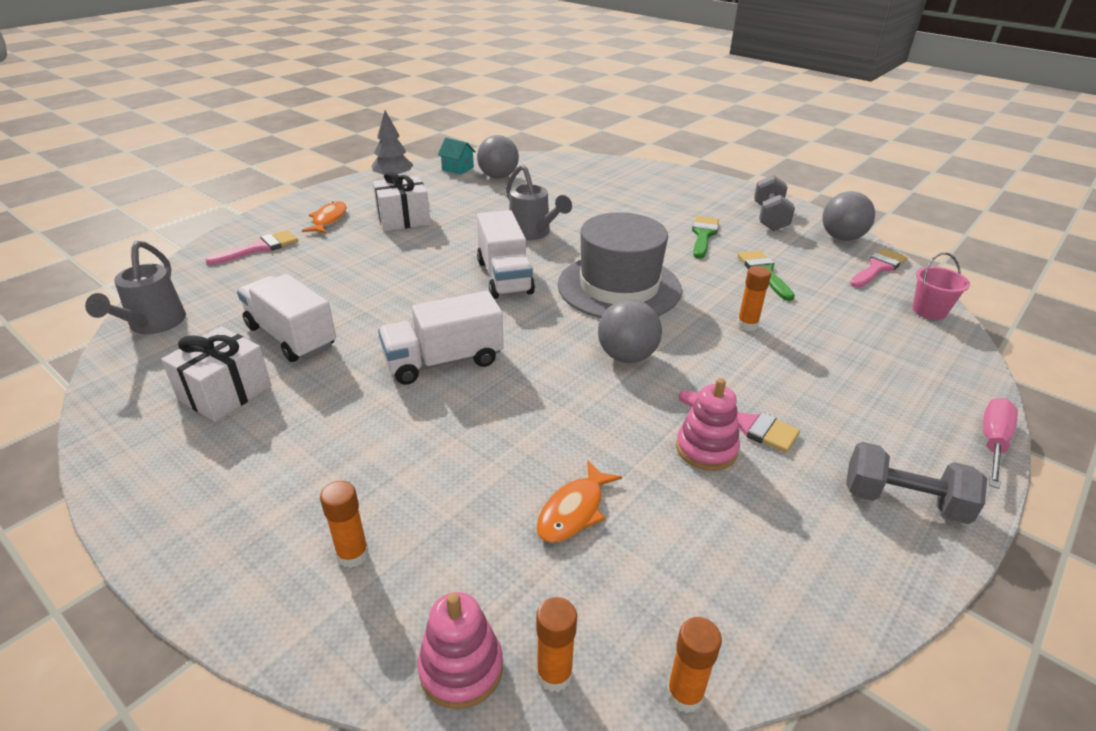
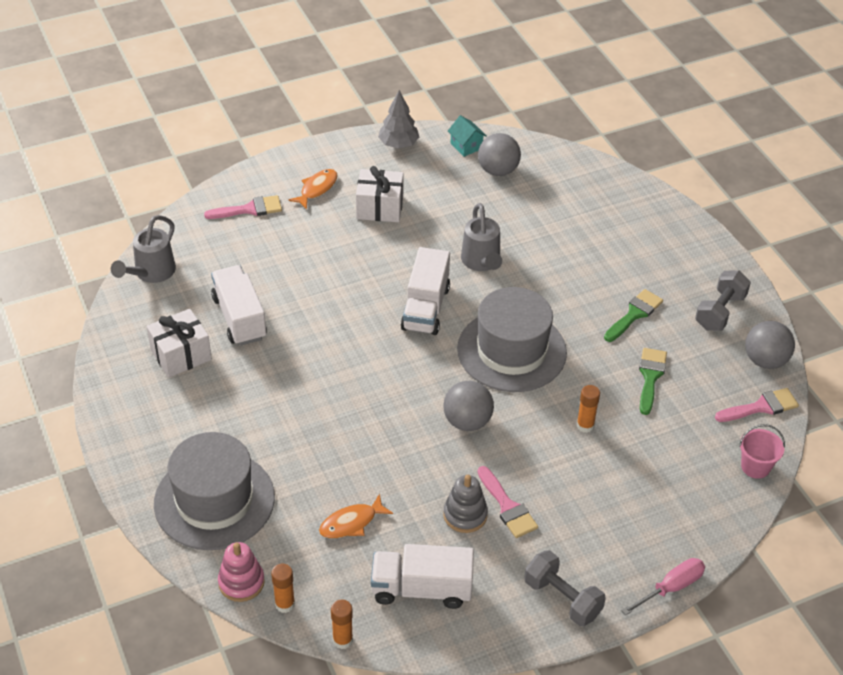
camera: 25 degrees right, 10 degrees up
orange glue stick [320,481,369,568] -> grey hat [154,432,275,550]
white truck [378,291,504,385] -> white truck moved to [371,544,474,609]
pink stacking toy [676,378,740,471] -> grey stacking toy [443,475,488,533]

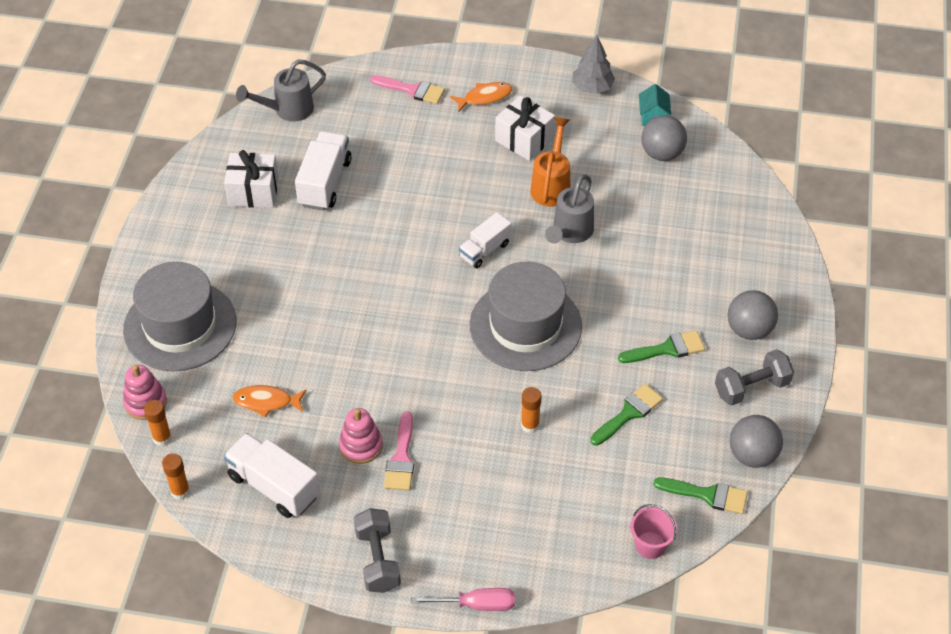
camera: 35 degrees right, 5 degrees up
white truck [401,247,450,335] -> white truck [459,212,511,268], size x0.64
grey ball [443,381,494,431] -> grey ball moved to [728,290,778,340]
grey stacking toy [443,475,488,533] -> pink stacking toy [339,408,383,464]
pink brush [715,388,799,422] -> green brush [653,477,748,514]
none -> orange watering can [530,117,570,207]

